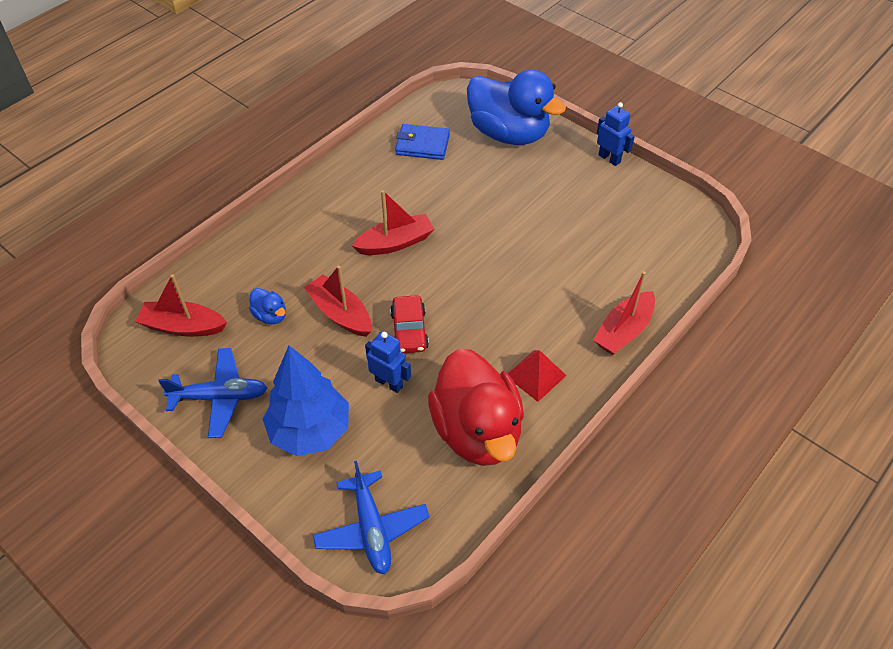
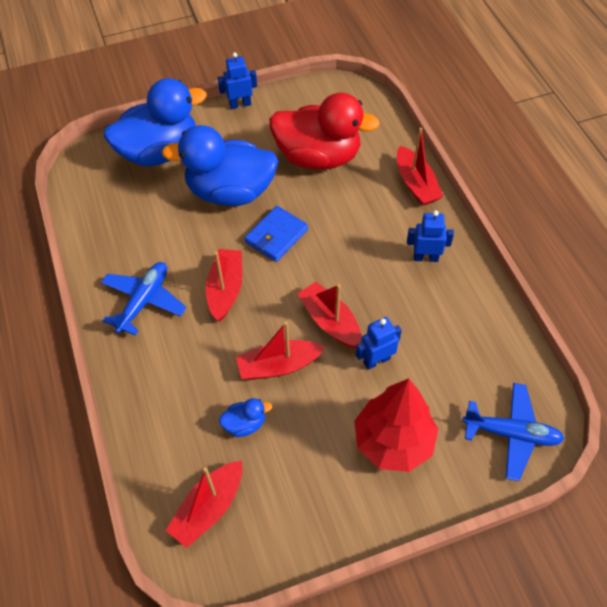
camera: 60 degrees left, 5 degrees up
blue plane [158,348,267,438] -> blue plane moved to [101,262,186,335]
blue tree [263,346,349,456] -> red tree [354,378,438,472]
red car [390,295,429,353] -> red boat [297,282,362,348]
blue wallet [395,124,450,160] -> blue wallet moved to [245,206,308,262]
red duck [428,348,524,466] -> red duck moved to [269,93,380,170]
red pyramid [508,350,567,402] -> blue robot [407,210,454,262]
none -> blue duck [162,125,278,206]

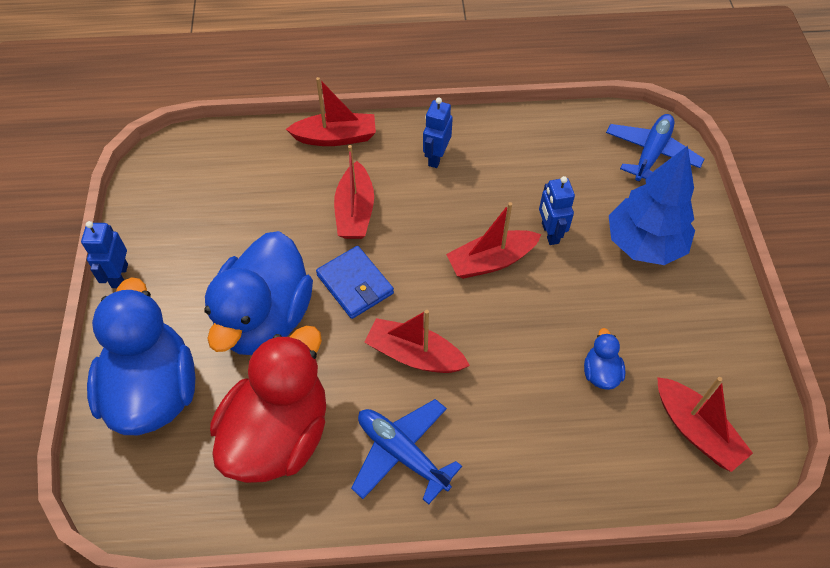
camera: 75 degrees left, 0 degrees up
red boat [236,322,326,380] -> red boat moved to [334,145,374,239]
red duck [269,93,380,170] -> red duck moved to [210,326,326,483]
red tree [354,378,438,472] -> blue tree [609,146,695,265]

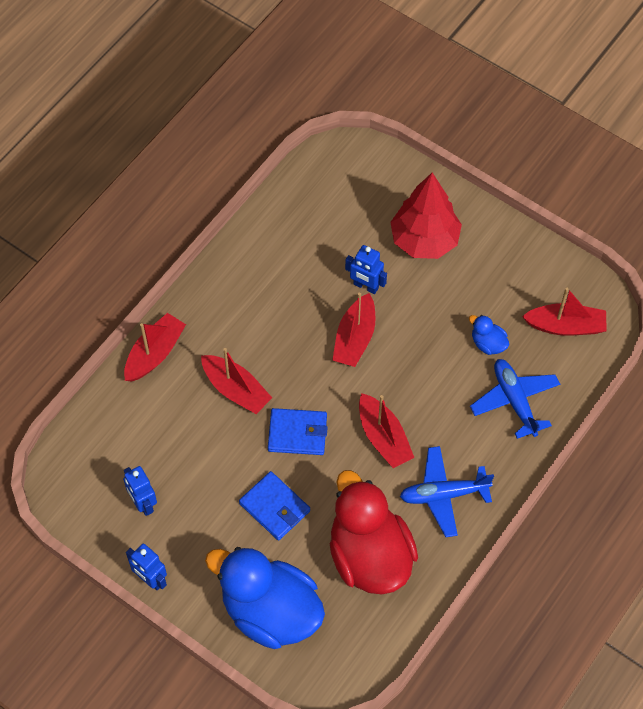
camera: 50 degrees left, 5 degrees up
blue duck [204,231,313,355] -> blue wallet [239,471,310,541]
red boat [364,310,470,373] -> red boat turned 90 degrees counterclockwise [359,393,414,468]
blue robot [423,98,453,168] -> blue robot moved to [123,466,157,516]
blue plane [606,114,704,182] -> blue plane moved to [470,359,560,439]
blue tree [609,146,695,265] -> red tree [390,173,462,259]

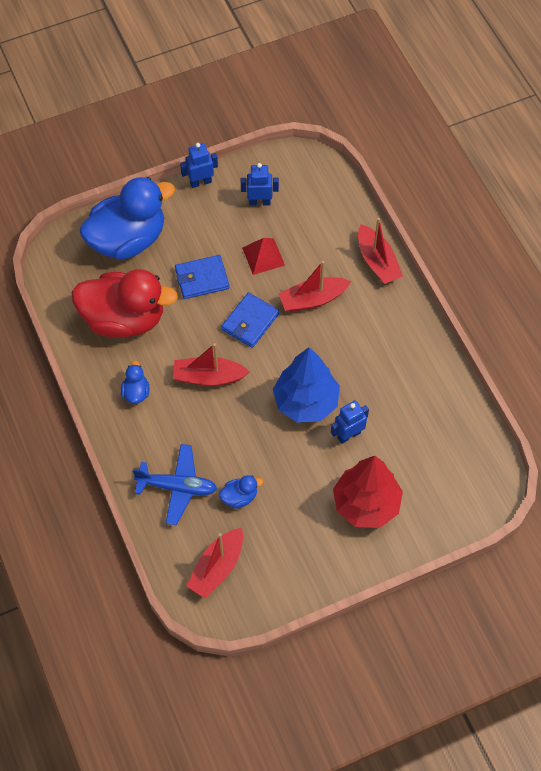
camera: 120 degrees right, 0 degrees up
red boat [333,293,375,367] -> blue tree [273,347,340,423]
blue plane [400,446,494,537] -> blue duck [121,360,149,404]
none -> red pyramid [242,238,285,275]

